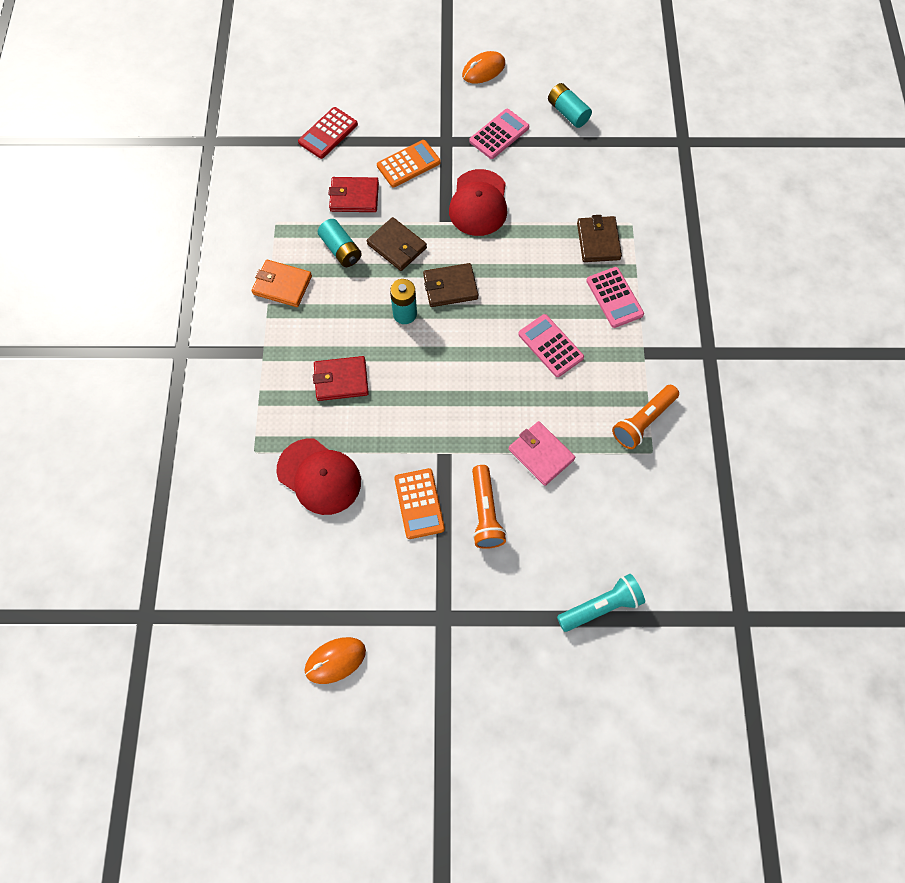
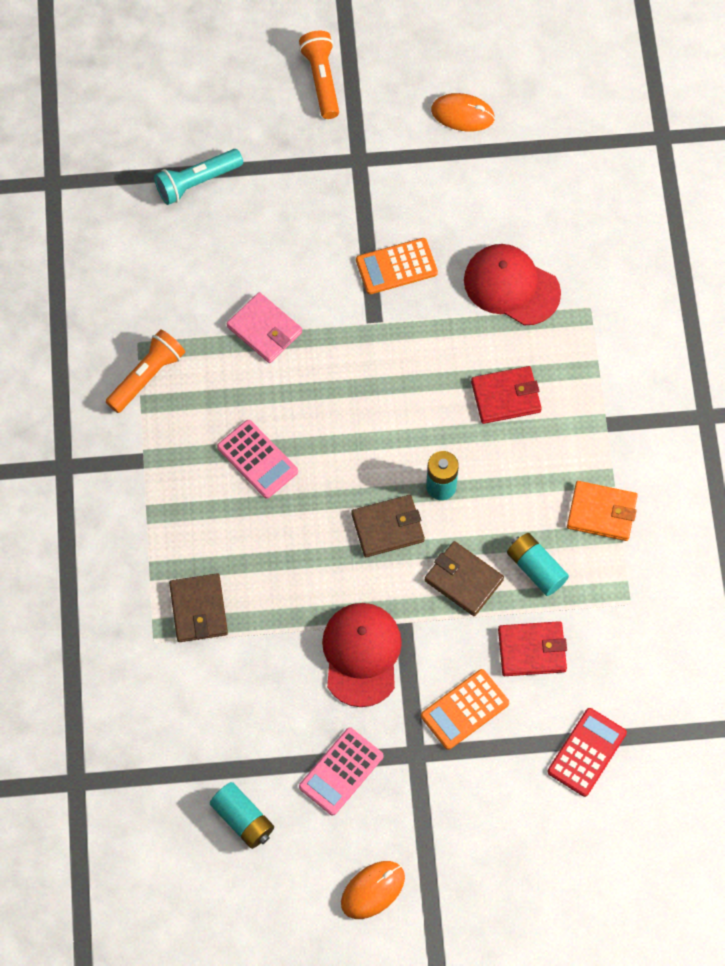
camera: 175 degrees right, 0 degrees up
orange mouse [305,637,366,684] -> orange mouse turned 45 degrees clockwise [431,93,495,132]
orange calculator [394,468,445,539] -> orange calculator turned 90 degrees counterclockwise [356,238,438,294]
orange flashlight [472,465,506,549] -> orange flashlight moved to [299,31,339,119]
pink calculator [586,267,644,328] -> none

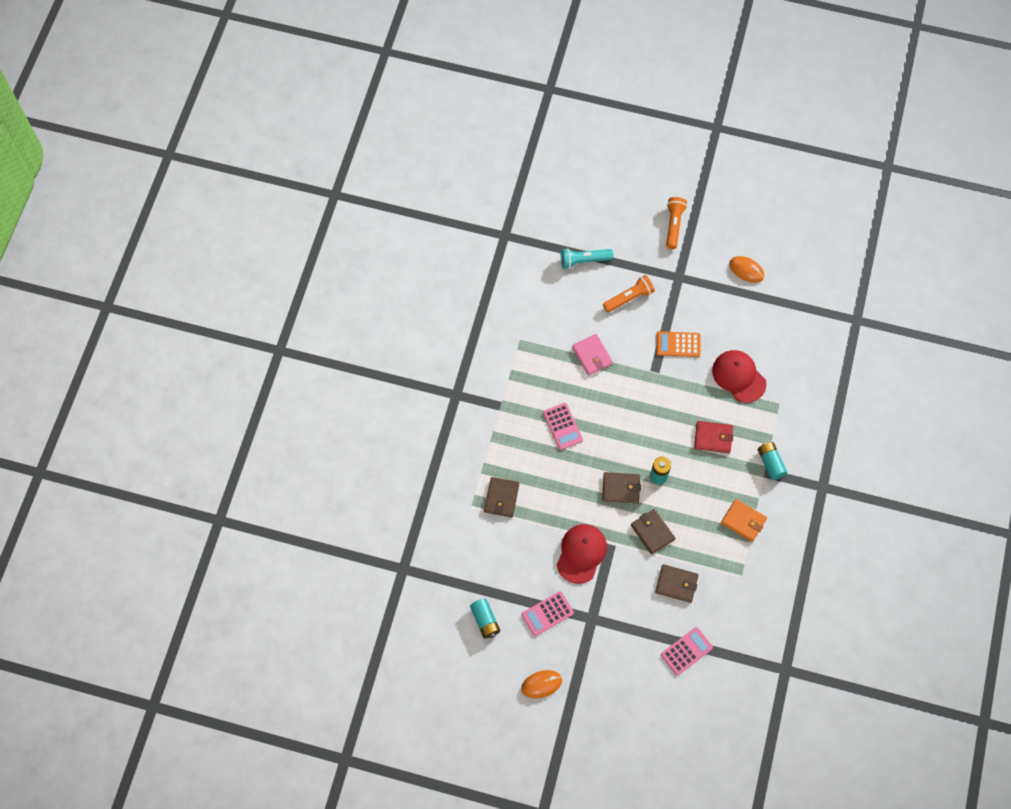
camera: 20 degrees right, 0 degrees up
orange flashlight [106,330,185,413] -> orange flashlight moved to [603,275,655,313]
orange calculator [421,669,509,750] -> none
red wallet [498,621,567,676] -> brown wallet [655,564,699,603]
turquoise battery [507,533,569,596] -> turquoise battery moved to [758,442,787,480]
red calculator [548,708,627,797] -> pink calculator [661,627,713,675]

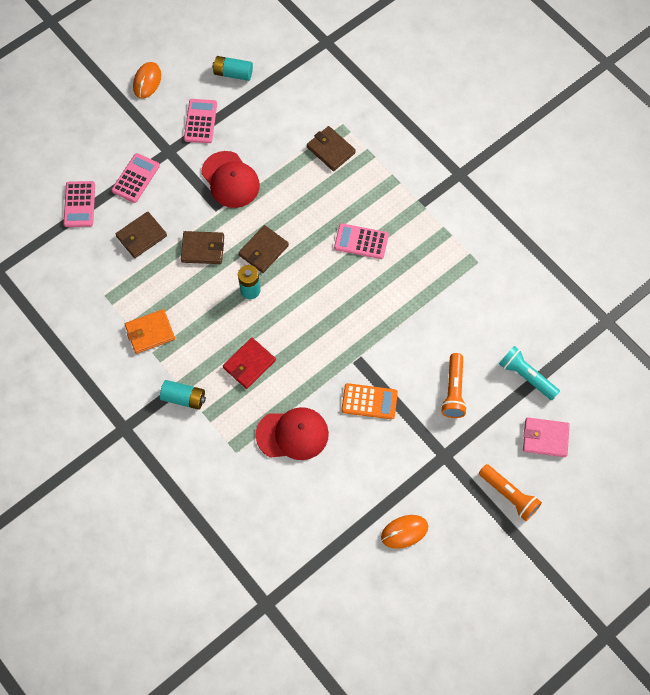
camera: 125 degrees right, 0 degrees up
turquoise flashlight [561,248,614,269] -> turquoise flashlight turned 75 degrees counterclockwise [499,346,560,400]
pink wallet [572,334,613,375] -> pink wallet moved to [523,417,570,457]
orange calculator [656,331,700,357] -> orange calculator turned 60 degrees clockwise [341,383,398,419]
none -> pink calculator [111,153,160,203]

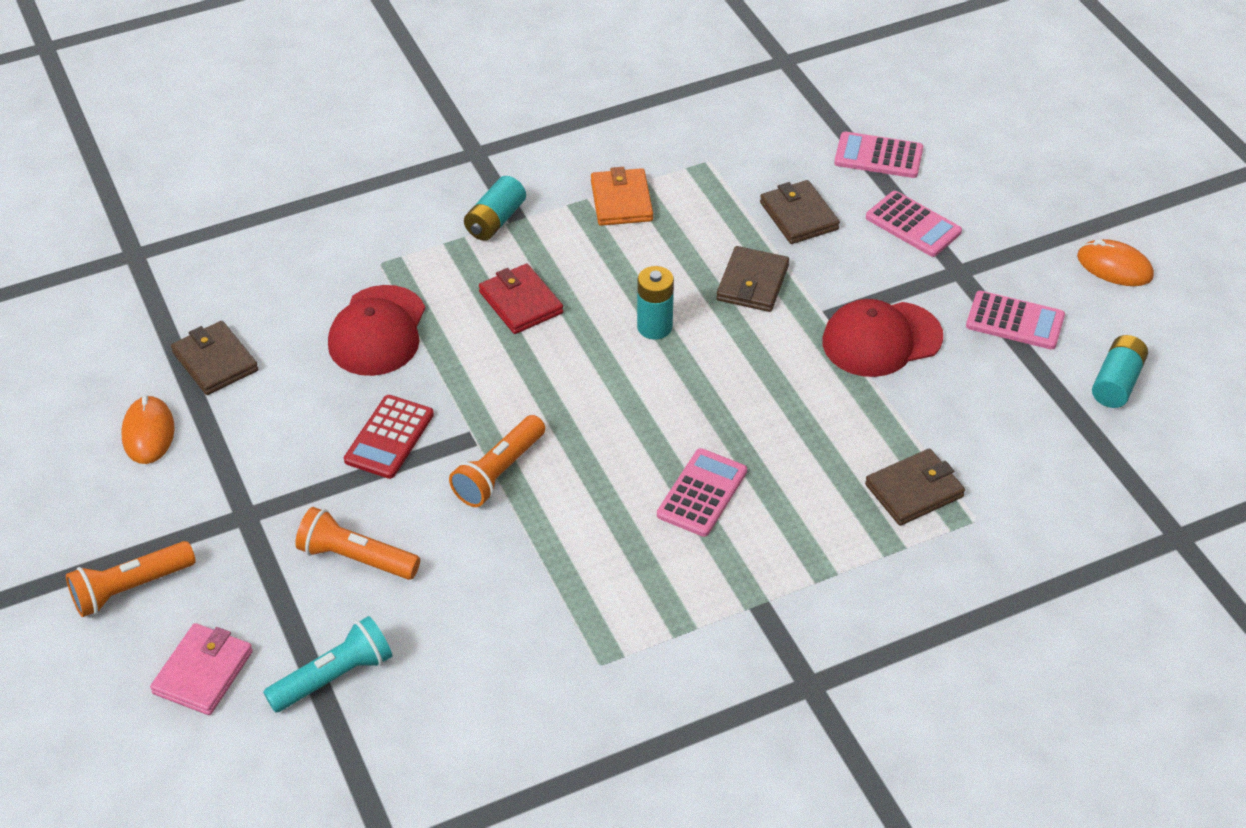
camera: 105 degrees right, 20 degrees down
brown wallet [238,225,289,273] -> brown wallet moved to [171,321,258,395]
orange calculator [341,383,398,419] -> red calculator [344,395,434,479]
none -> orange flashlight [449,415,545,507]

